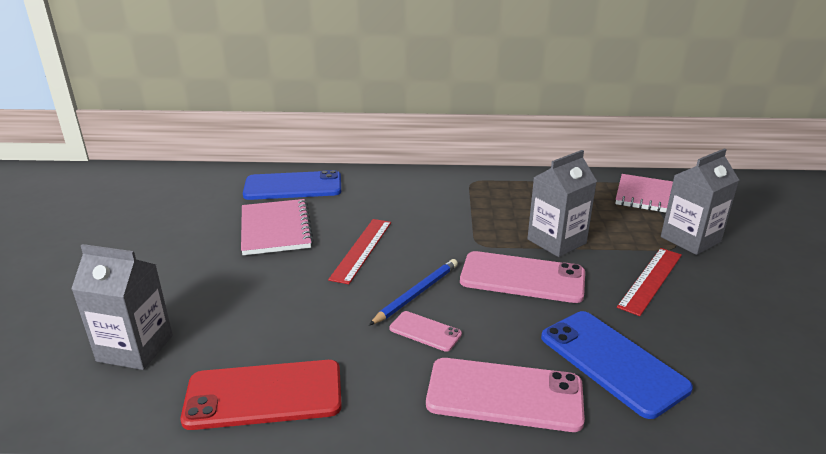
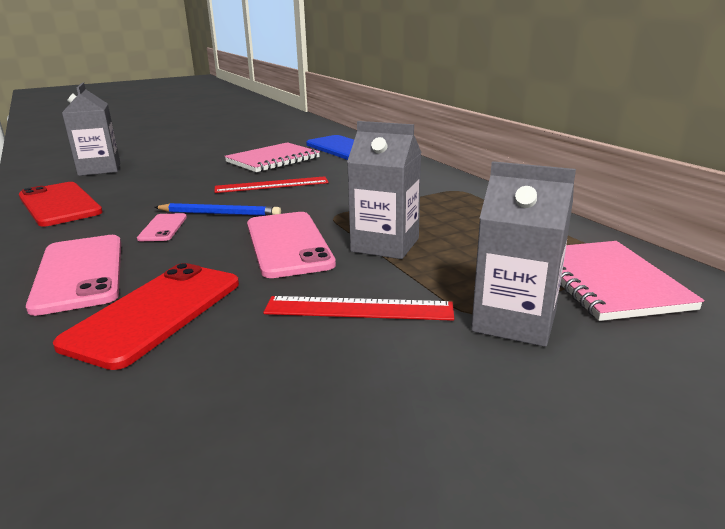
camera: 60 degrees right, 5 degrees down
blue phone [541,311,693,419] -> red phone [53,263,239,370]

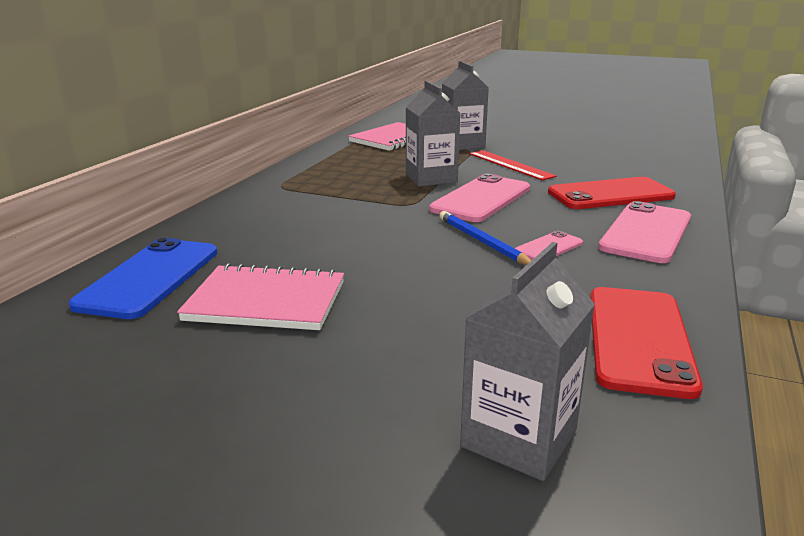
camera: 130 degrees left, 0 degrees up
red ruler [214,176,329,193] -> none

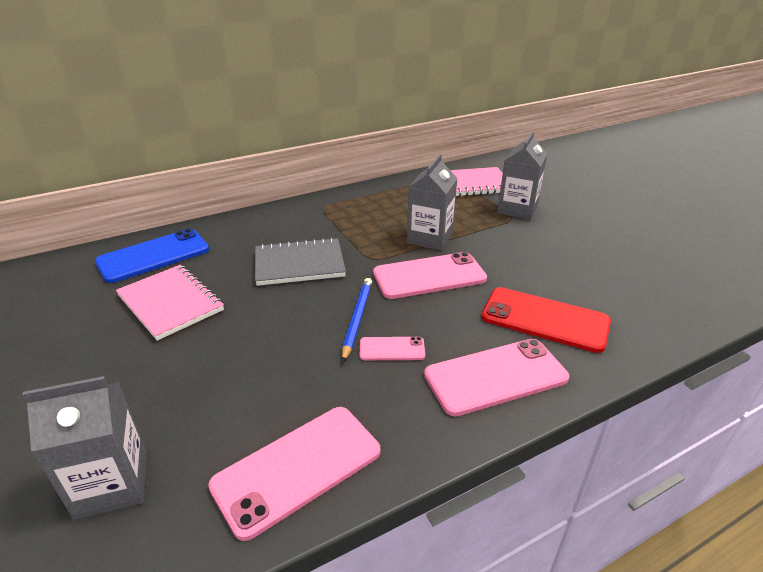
camera: 40 degrees right, 10 degrees up
red ruler [469,150,557,180] -> none
red phone [590,287,703,399] -> pink phone [208,407,380,541]
none -> grey notebook [255,237,346,286]

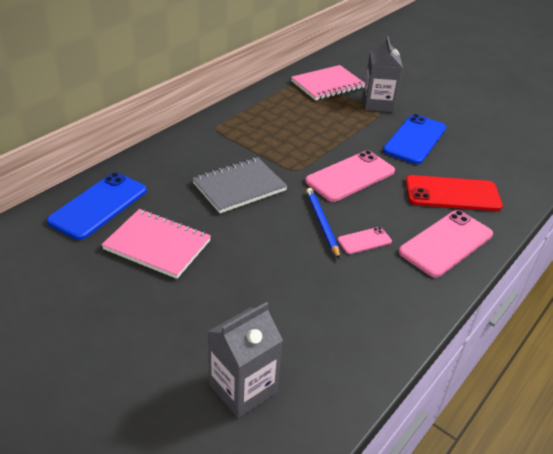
camera: 25 degrees left, 5 degrees up
pink phone [208,407,380,541] -> none
grey carton [407,154,458,251] -> none
none -> blue phone [383,114,446,164]

